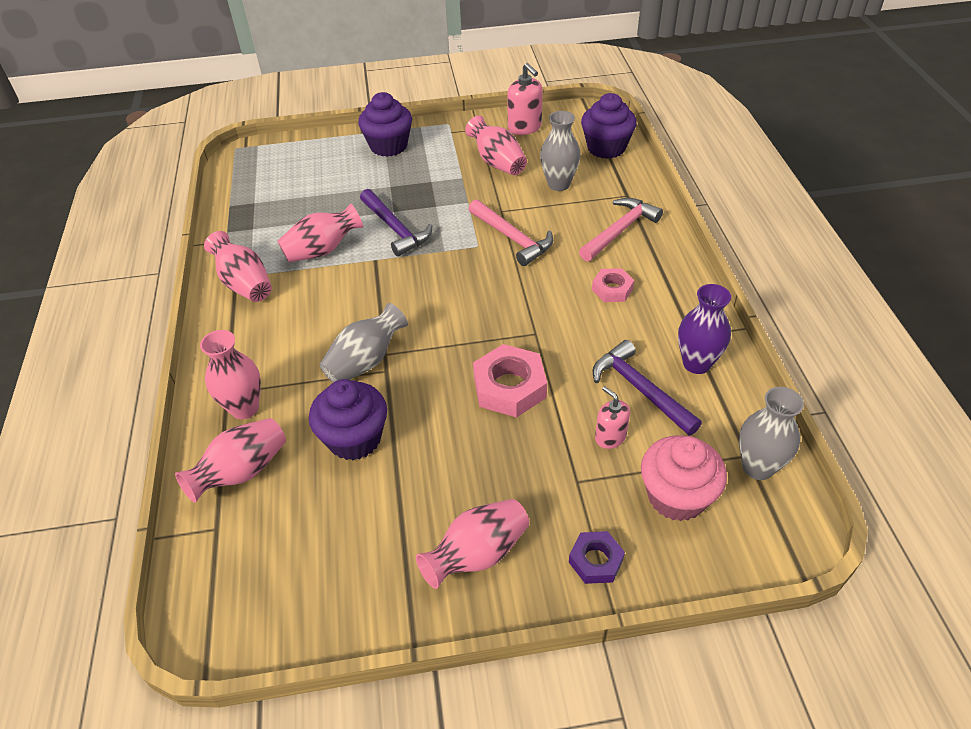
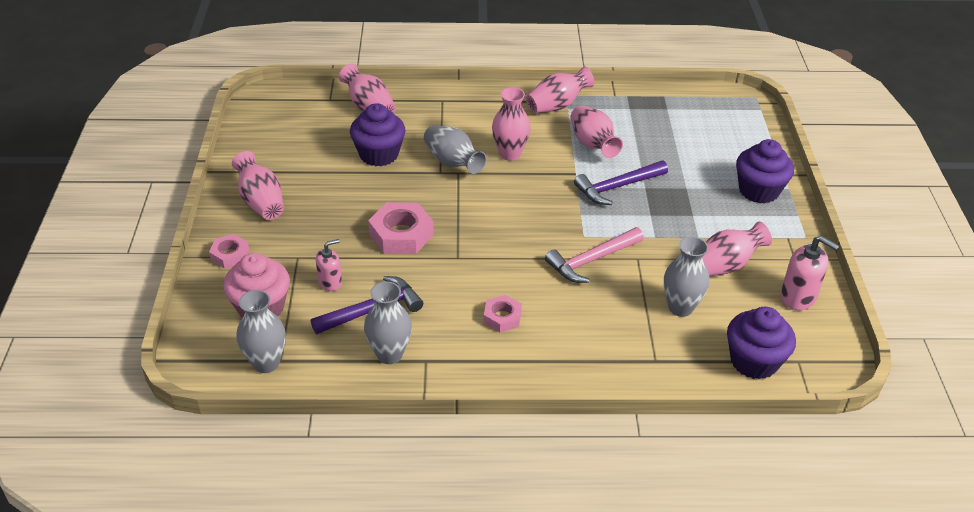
camera: 95 degrees right, 5 degrees down
pink vase [200,330,261,419] -> pink vase moved to [492,87,531,161]
pink soap dispenser [507,63,543,135] -> pink soap dispenser turned 120 degrees counterclockwise [780,235,839,310]
purple nut [569,531,625,584] -> pink nut [209,234,249,269]
pink hammer [579,198,663,261] -> none
purple vase [678,284,731,374] -> grey vase [364,281,412,364]

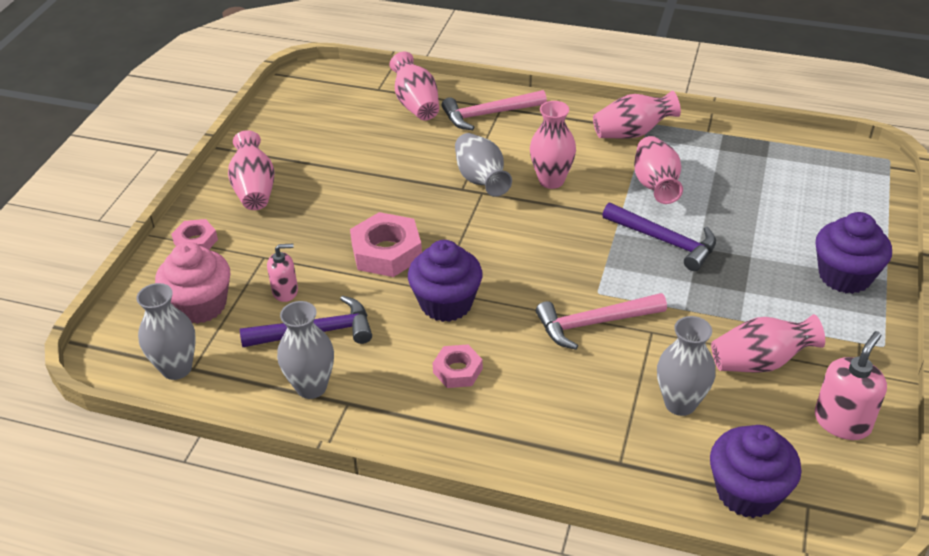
camera: 20 degrees right, 0 degrees up
purple cupcake [350,103,405,166] -> purple cupcake moved to [408,240,483,322]
purple hammer [574,161,668,205] -> purple hammer turned 135 degrees counterclockwise [602,203,716,271]
pink soap dispenser [780,235,839,310] -> pink soap dispenser turned 105 degrees counterclockwise [815,331,887,440]
none -> pink hammer [442,90,547,130]

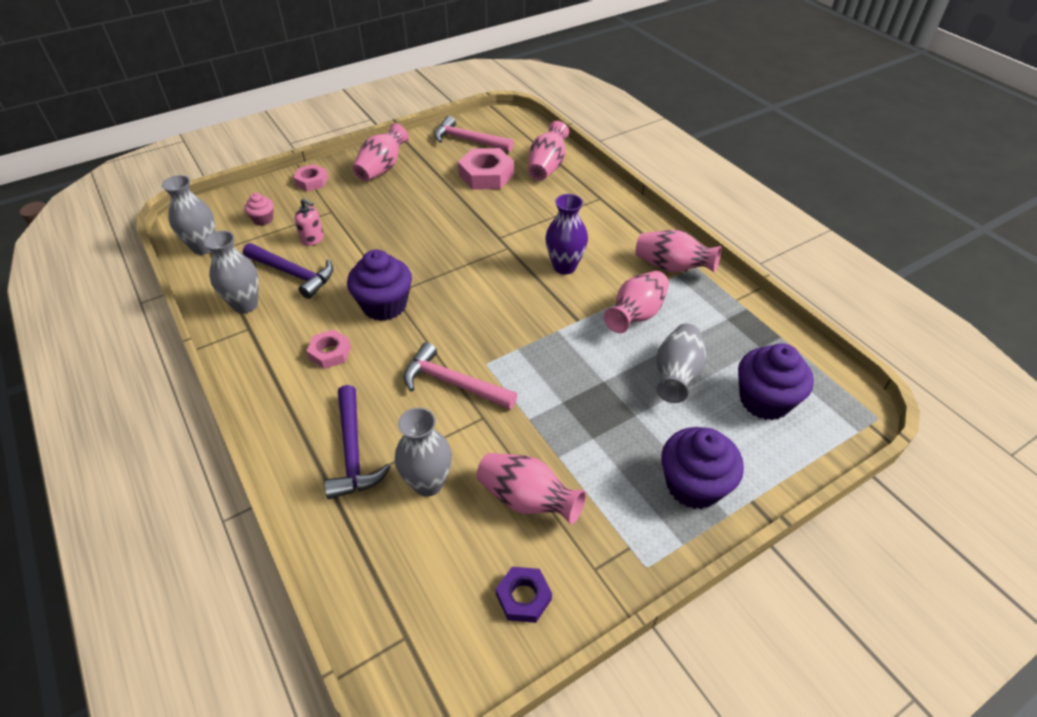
camera: 40 degrees right, 5 degrees up
pink cupcake [155,242,230,324] -> pink cupcake [244,193,274,226], size x0.51
pink nut [350,212,422,277] -> pink nut moved to [458,148,514,190]
pink hammer [442,90,547,130] -> pink hammer moved to [434,116,513,152]
grey vase [455,133,512,197] -> grey vase moved to [656,324,706,403]
pink vase [530,101,576,189] -> purple vase [545,194,588,275]
purple hammer [602,203,716,271] -> purple hammer moved to [324,385,391,499]
purple cupcake [710,425,802,518] -> purple cupcake moved to [738,343,814,420]
pink soap dispenser [815,331,887,440] -> purple nut [496,567,552,623]

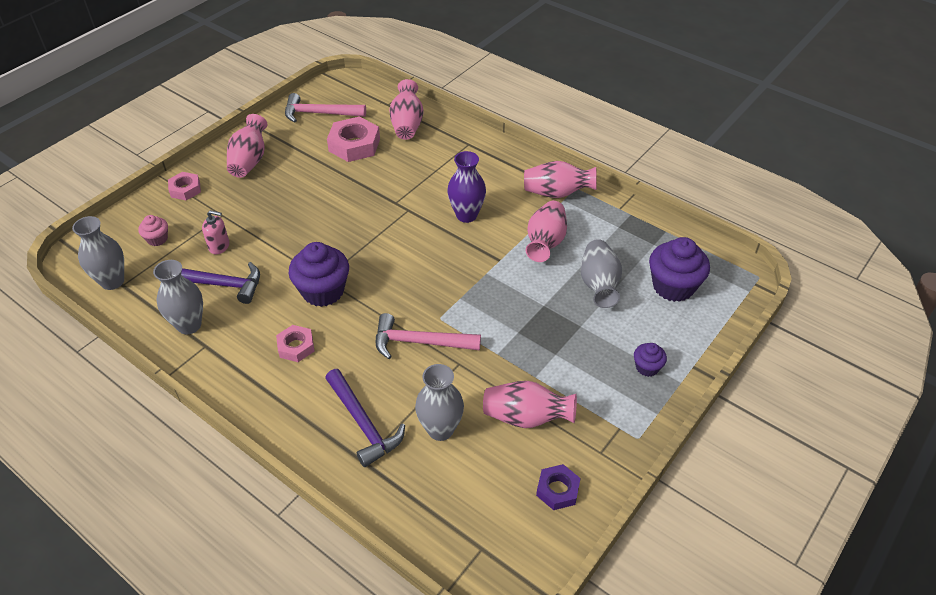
camera: 20 degrees left, 0 degrees up
purple cupcake [661,427,744,509] -> purple cupcake [634,343,667,377], size x0.51

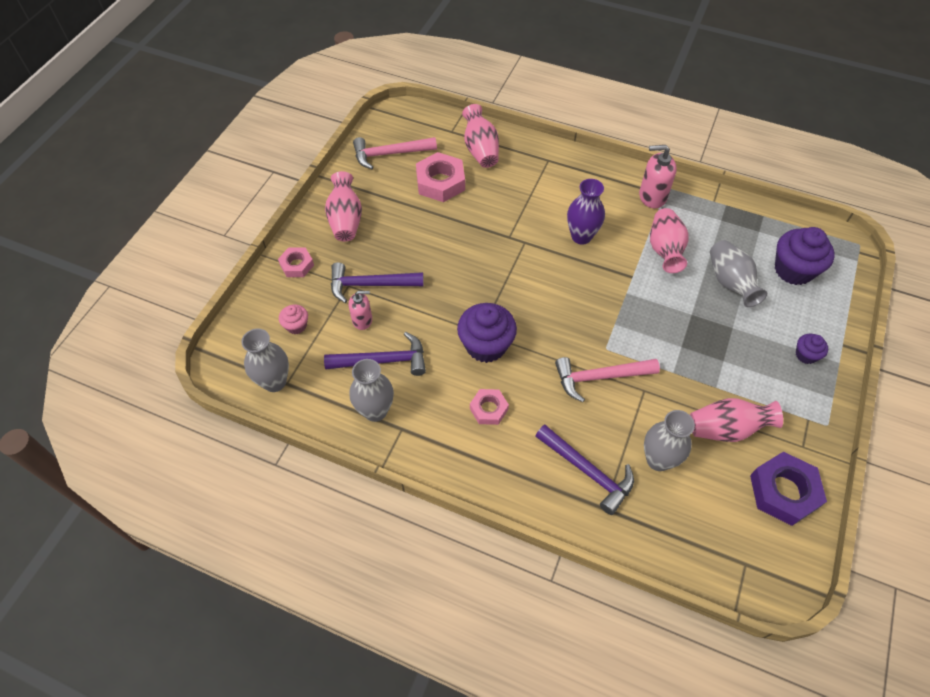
camera: 15 degrees left, 10 degrees up
pink vase [524,161,597,198] -> pink soap dispenser [639,145,677,208]
purple nut [536,464,581,510] -> purple nut [750,452,827,526], size x1.69
none -> purple hammer [331,262,424,303]

